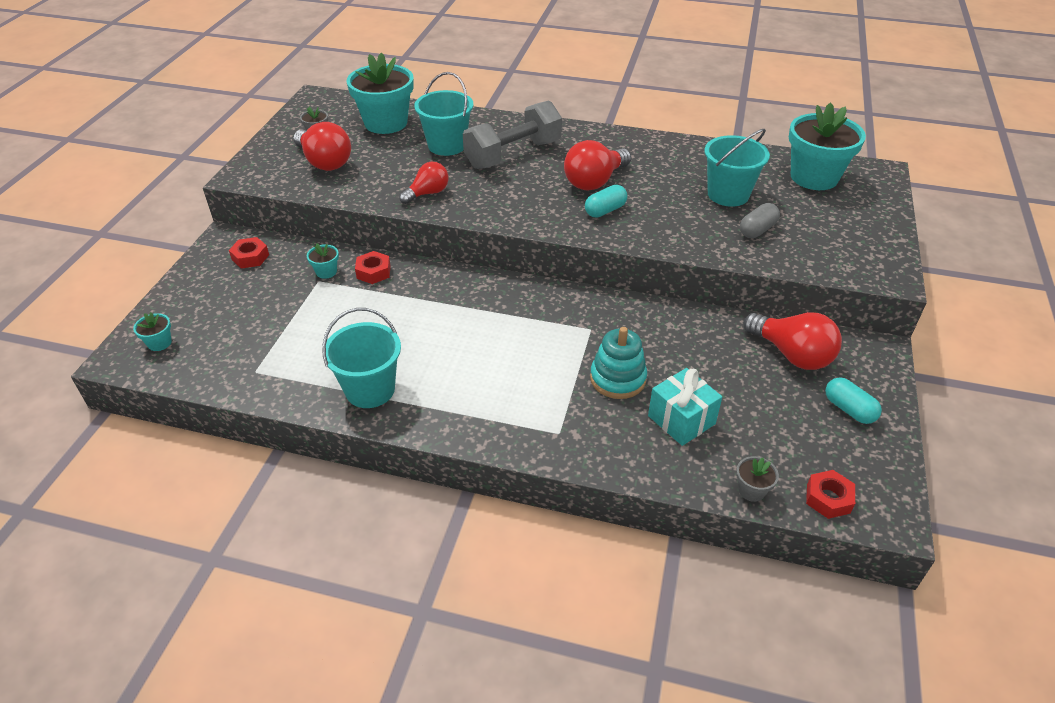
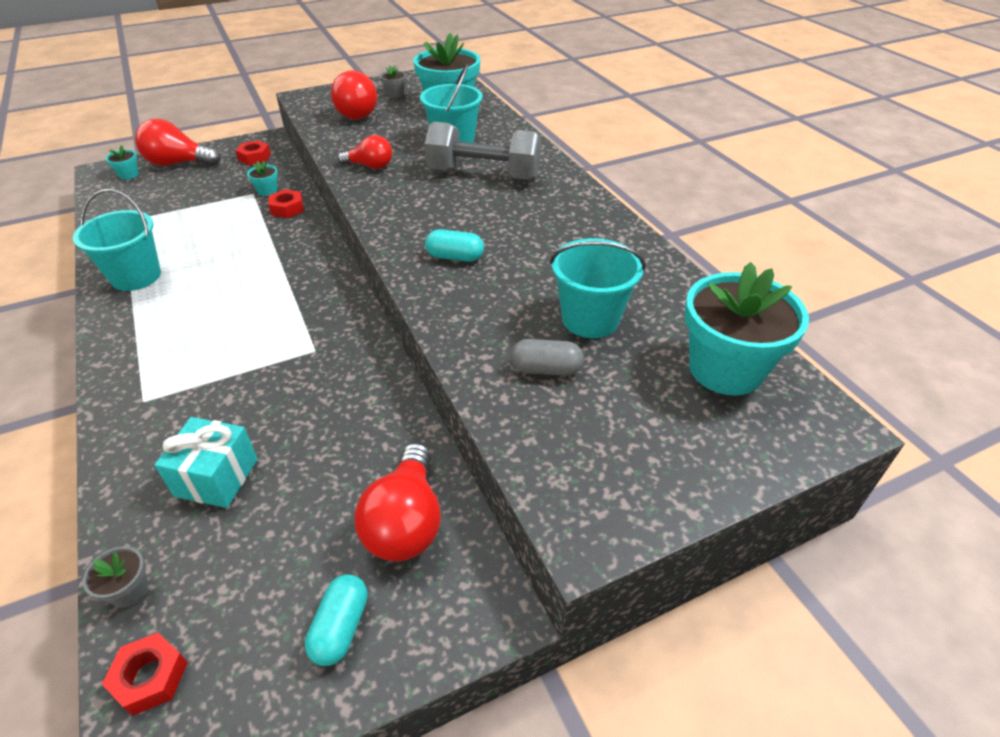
camera: 50 degrees right, 0 degrees up
red light bulb [564,140,631,191] -> red light bulb moved to [135,119,221,166]
turquoise stacking toy [590,327,647,399] -> none

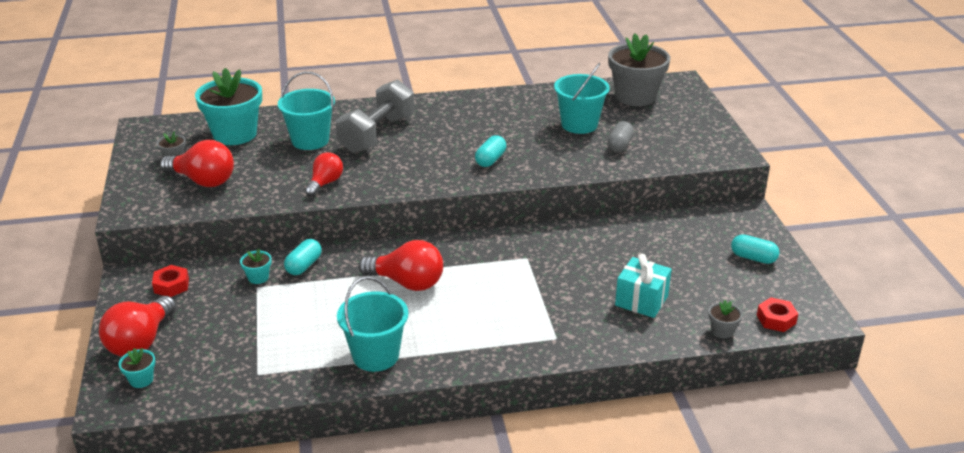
camera: 75 degrees left, 10 degrees down
red nut [268,189,304,218] -> turquoise capsule [284,239,322,275]
red light bulb [354,443,441,561] -> red light bulb moved to [358,240,443,291]
turquoise flower pot [684,262,809,396] -> grey flower pot [608,33,670,106]

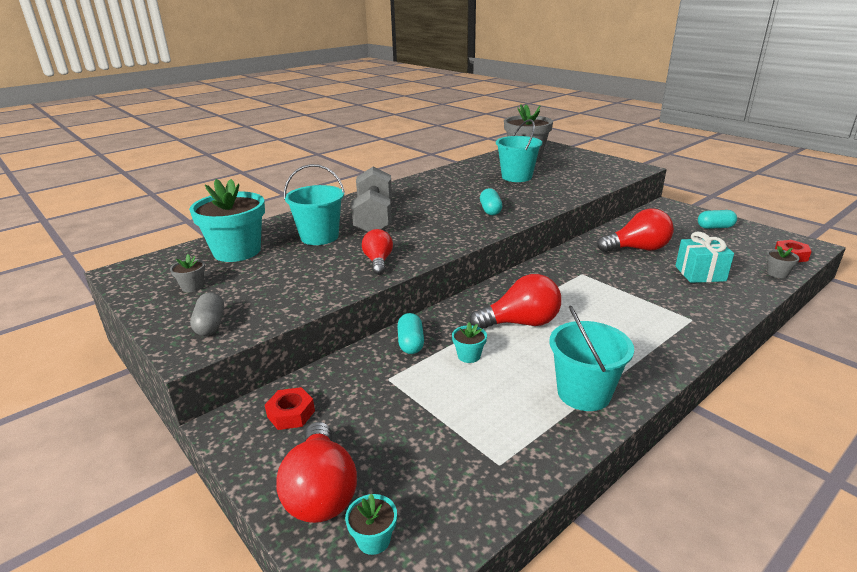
camera: 30 degrees left, 5 degrees down
red light bulb [160,140,234,187] -> red light bulb moved to [597,209,674,252]
turquoise flower pot [240,249,272,284] -> turquoise flower pot moved to [452,322,487,363]
grey capsule [607,121,634,152] -> grey capsule moved to [190,293,224,336]

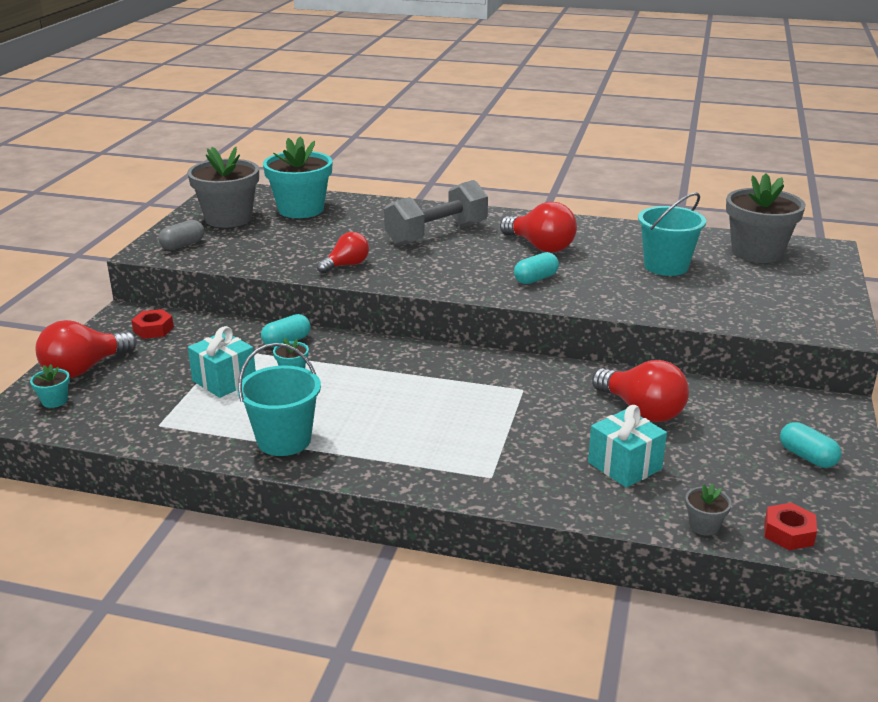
camera: 55 degrees right, 0 degrees up
grey flower pot [170,254,205,292] -> grey flower pot [187,147,259,228], size x2.40
turquoise bucket [284,164,345,245] -> none
red light bulb [469,274,561,329] -> red light bulb moved to [500,202,577,252]
none -> turquoise gift [188,326,256,398]

